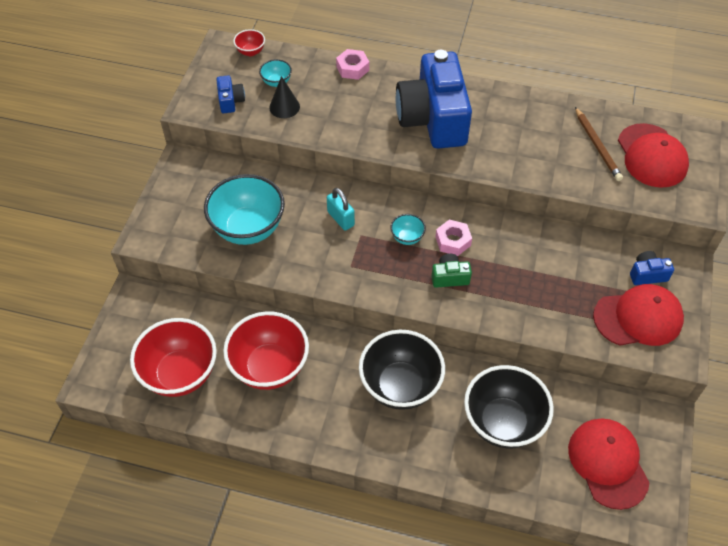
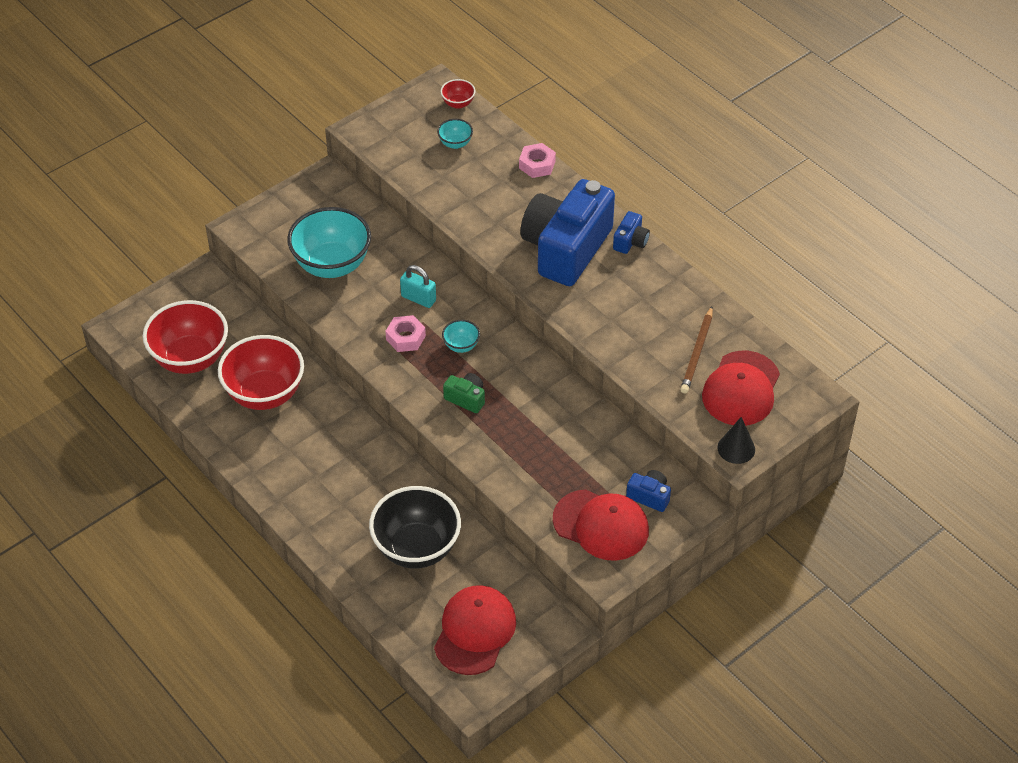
camera: 35 degrees right, 5 degrees down
blue camera [216,75,245,113] -> blue camera moved to [613,211,650,254]
black cone [269,76,300,118] -> black cone moved to [717,417,755,464]
turquoise padlock [327,188,355,231] -> turquoise padlock turned 60 degrees counterclockwise [400,265,436,308]
black bowl [359,330,445,410] -> none
pink nut [435,219,472,256] -> pink nut moved to [385,315,426,352]

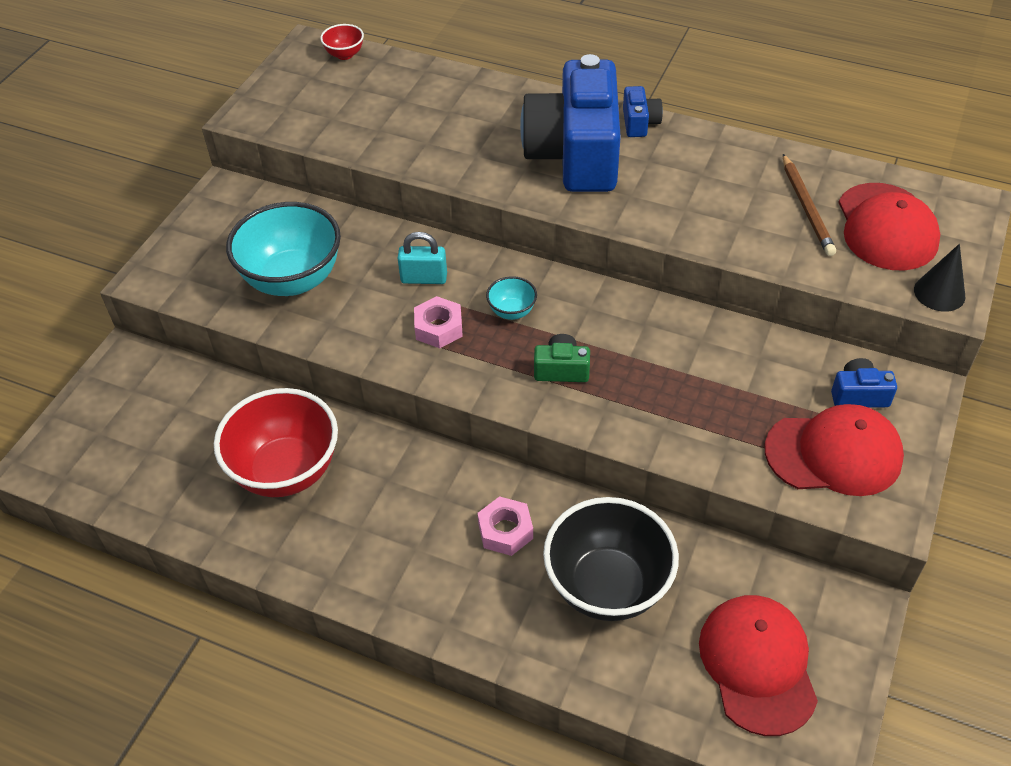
camera: 25 degrees left, 0 degrees up
red bowl [143,300,228,374] -> none
turquoise bowl [437,119,473,149] -> none
pink nut [519,143,556,178] -> pink nut moved to [478,496,533,556]

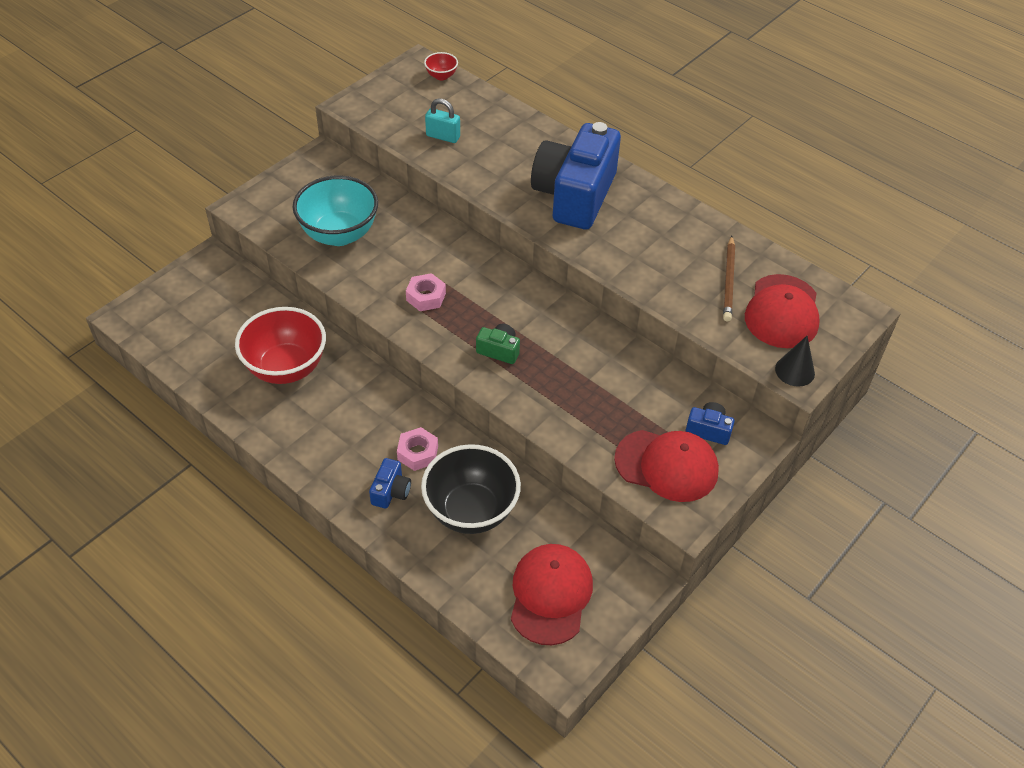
camera: 15 degrees right, 0 degrees up
turquoise padlock [397,232,447,284] -> turquoise padlock moved to [425,98,460,143]
turquoise bowl [486,276,537,320] -> none
blue camera [623,86,663,137] -> blue camera moved to [369,458,411,509]

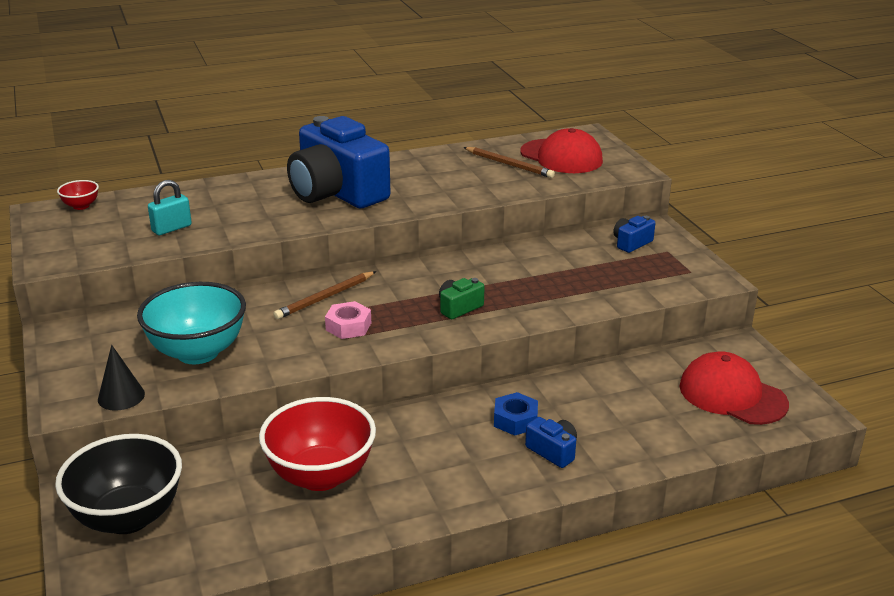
camera: 60 degrees left, 20 degrees down
pink nut [397,427,438,471] -> blue nut [494,392,538,436]
black bowl [421,444,521,534] -> black bowl moved to [55,434,182,534]
red cap [614,430,719,502] -> none
black cone [775,336,815,387] -> black cone moved to [98,345,145,411]
none -> brown pencil [273,271,376,319]

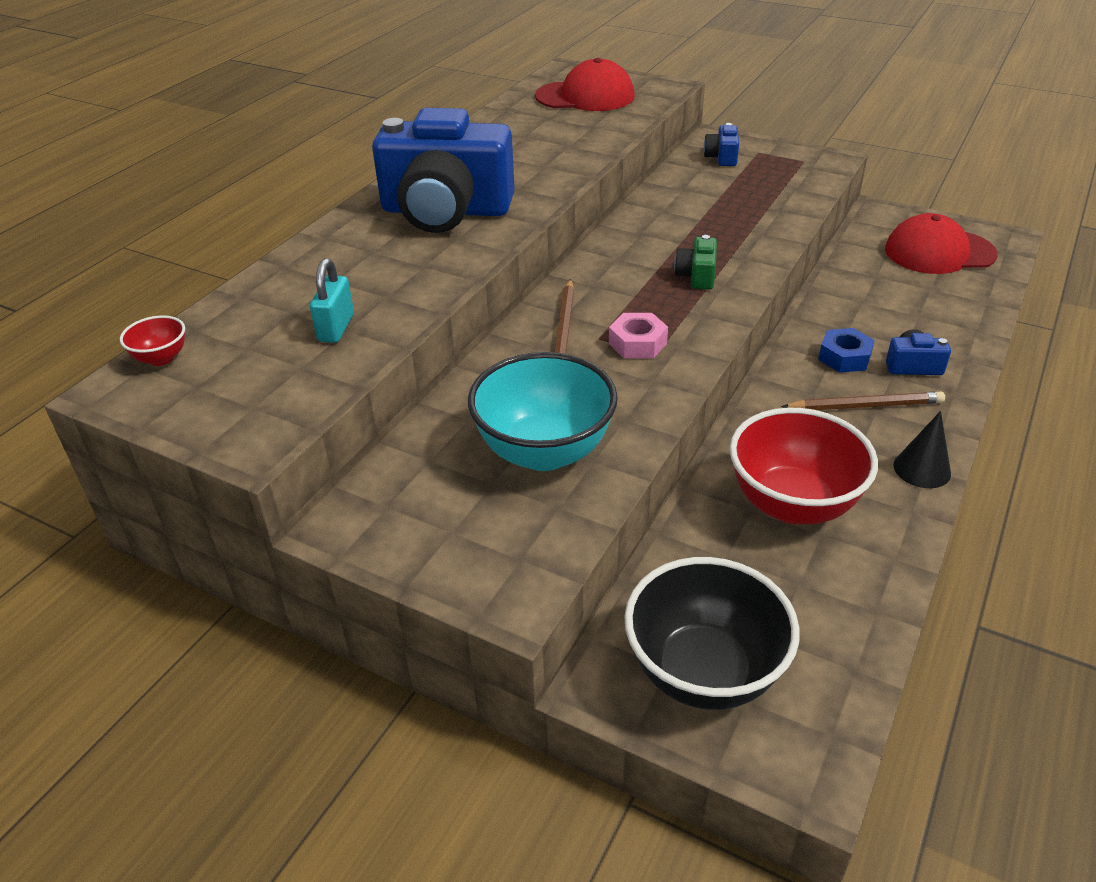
camera: 40 degrees left, 10 degrees up
black cone [98,345,145,411] -> black cone moved to [894,411,951,488]
brown pencil [463,147,555,178] -> brown pencil moved to [781,392,945,410]

